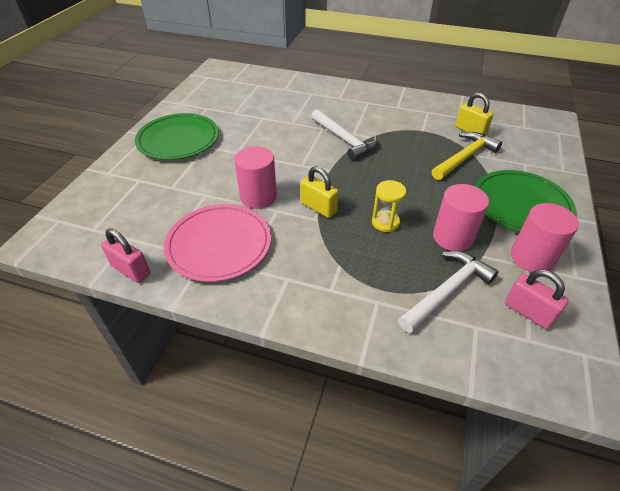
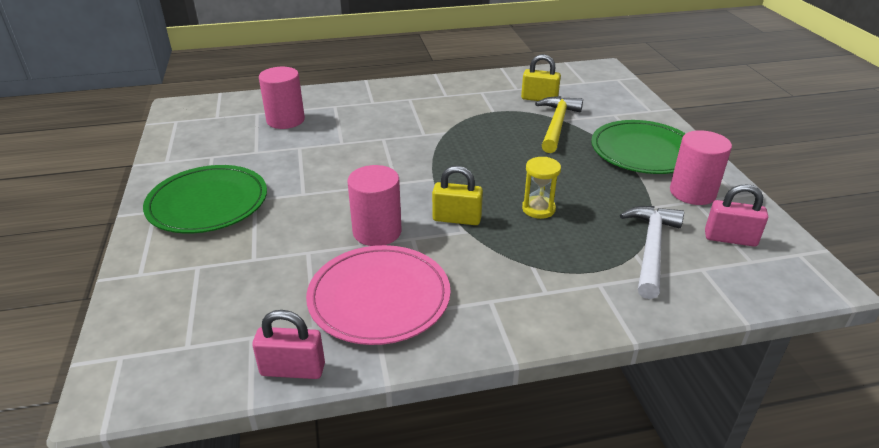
camera: 30 degrees left, 10 degrees down
white hammer [311,109,378,160] -> none
pink cylinder [433,184,489,251] -> pink cylinder moved to [259,67,305,129]

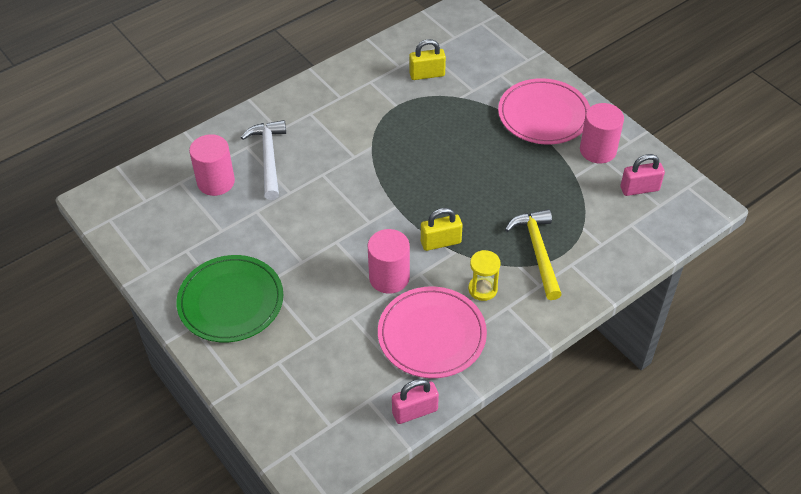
camera: 25 degrees left, 15 degrees up
yellow hourglass [522,157,561,219] -> yellow hourglass moved to [468,250,501,301]
yellow hammer [535,96,583,153] -> yellow hammer moved to [505,209,562,300]
green plate [591,120,686,174] -> pink plate [498,78,590,145]
white hammer [620,206,684,299] -> white hammer moved to [241,120,286,200]

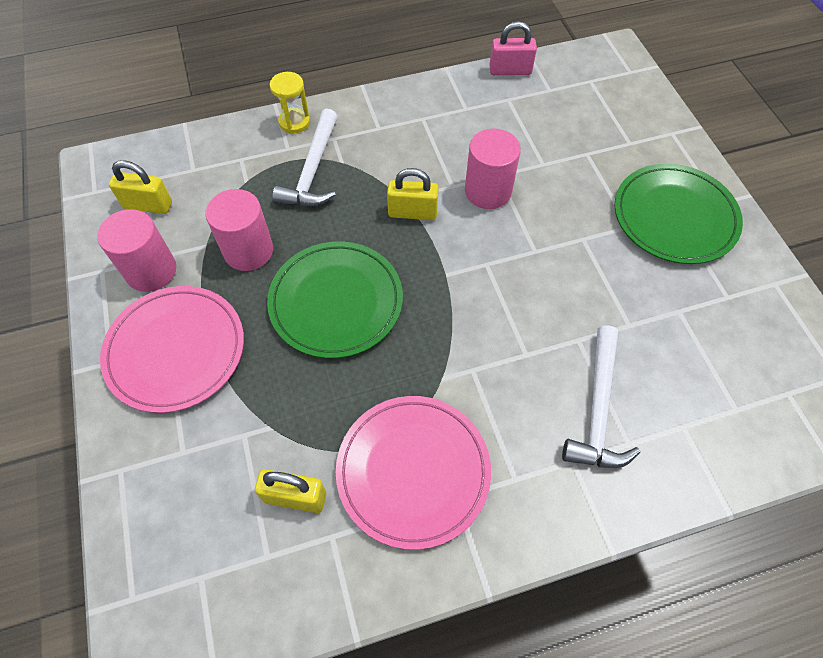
camera: 160 degrees left, 10 degrees up
pink cylinder [189,134,235,196] -> pink cylinder moved to [206,189,273,271]
pink plate [378,286,487,378] -> pink plate moved to [336,396,491,550]
yellow hourglass [468,250,501,301] -> yellow hourglass moved to [270,72,310,134]
yellow hammer [505,209,562,300] -> white hammer [272,109,338,207]
pink padlock [621,154,665,196] -> yellow padlock [109,160,172,214]
none -> green plate [267,241,403,358]

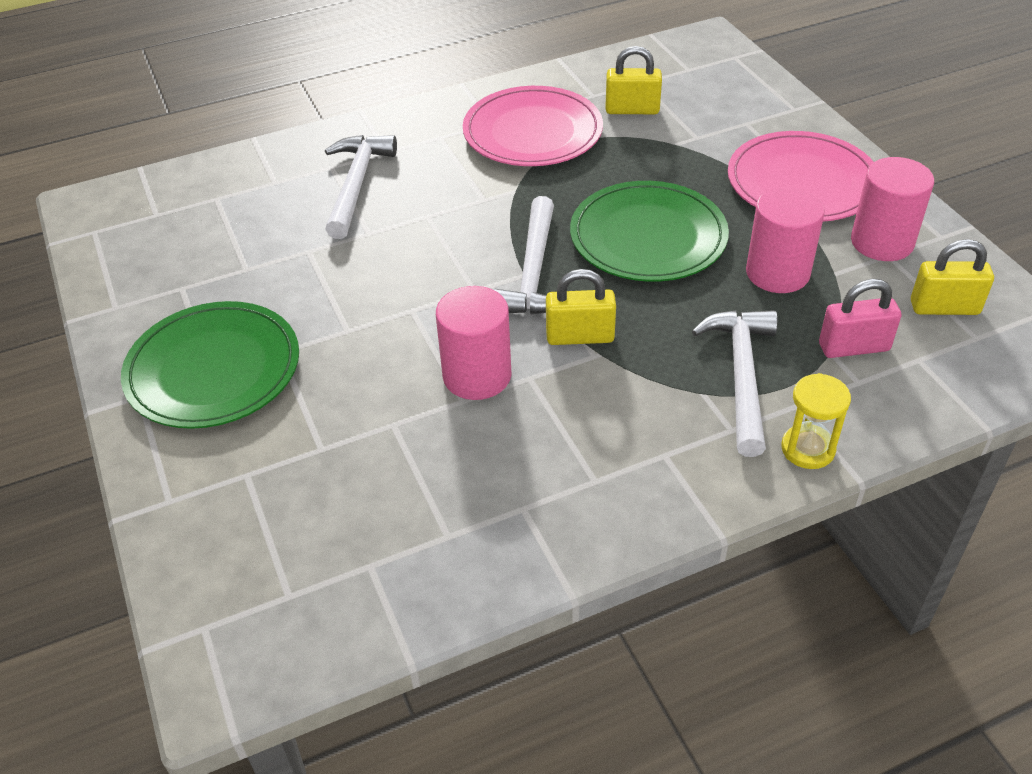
camera: 175 degrees right, 15 degrees down
pink padlock [490,21,537,75] -> pink padlock moved to [819,279,901,358]
none -> white hammer [493,196,572,314]

